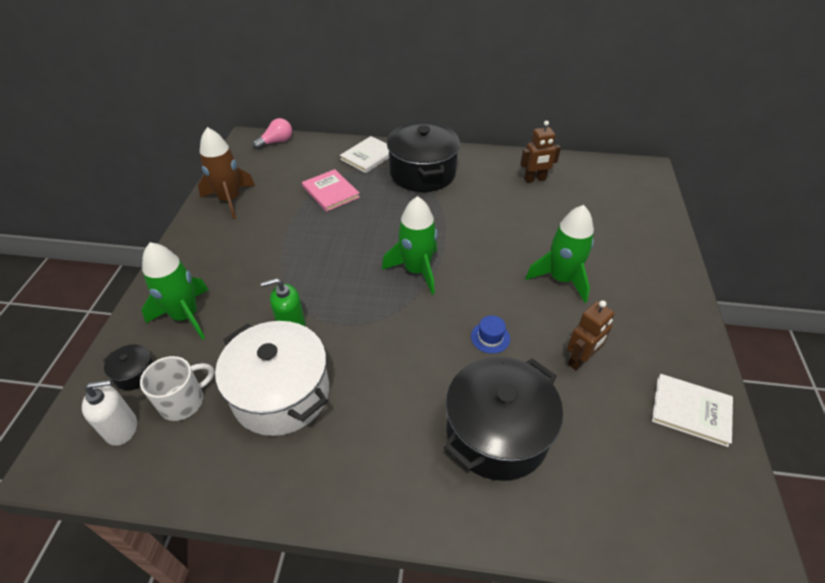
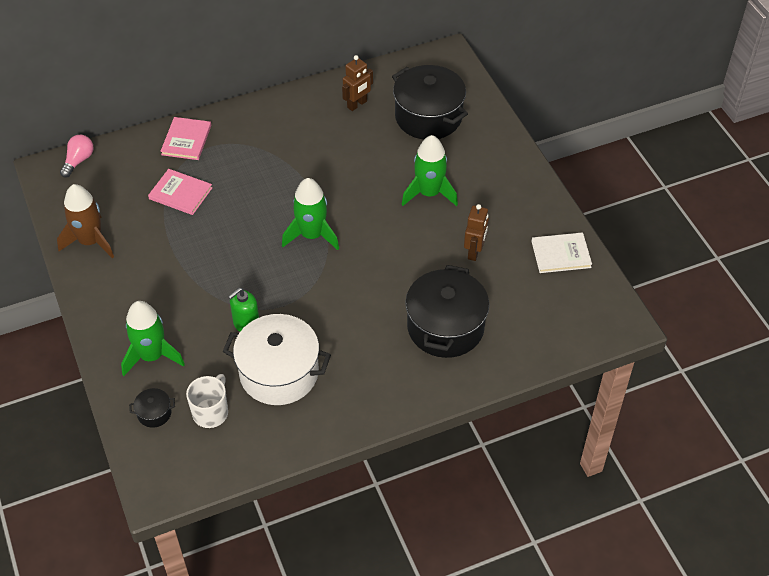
camera: 30 degrees left, 5 degrees up
white soap dispenser [82,380,137,446] -> none
white book [340,136,389,173] -> pink book [160,117,211,160]
black pot [387,122,460,192] -> black pot moved to [392,65,468,139]
blue hat [471,315,510,354] -> none

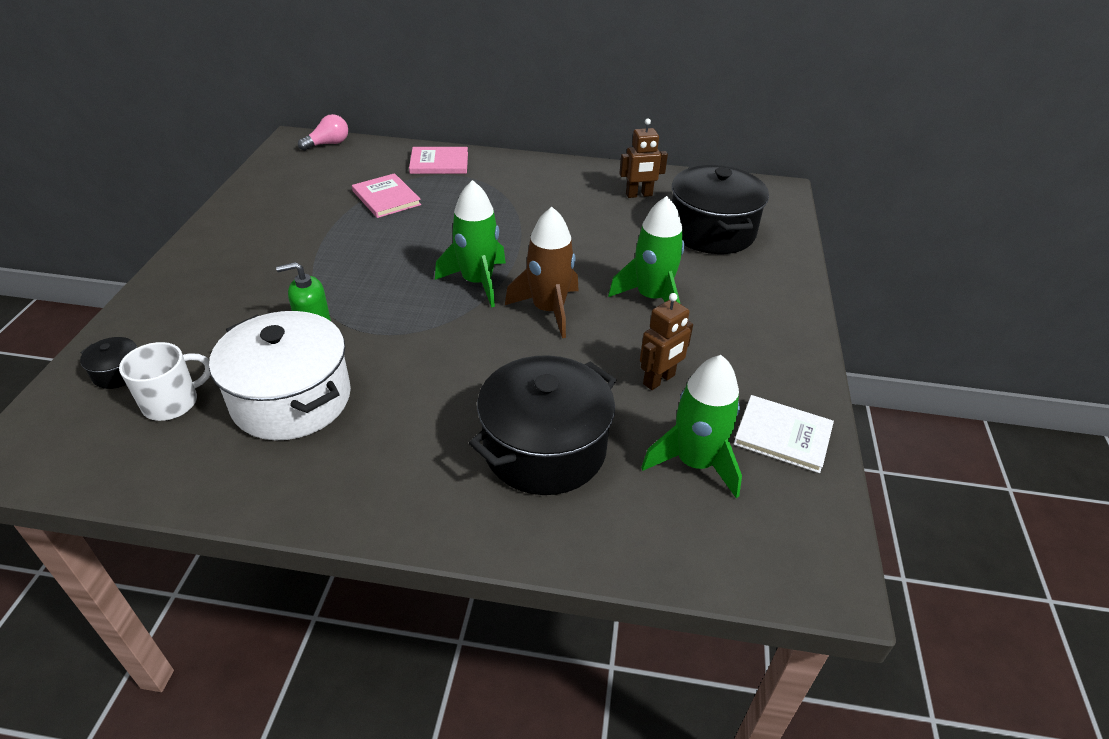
camera: 30 degrees right, 10 degrees down
brown rocket [57,184,114,258] -> brown rocket moved to [505,207,579,338]
green rocket [121,301,185,376] -> green rocket moved to [641,355,742,498]
pink book [160,117,211,160] -> pink book turned 45 degrees clockwise [409,147,468,174]

